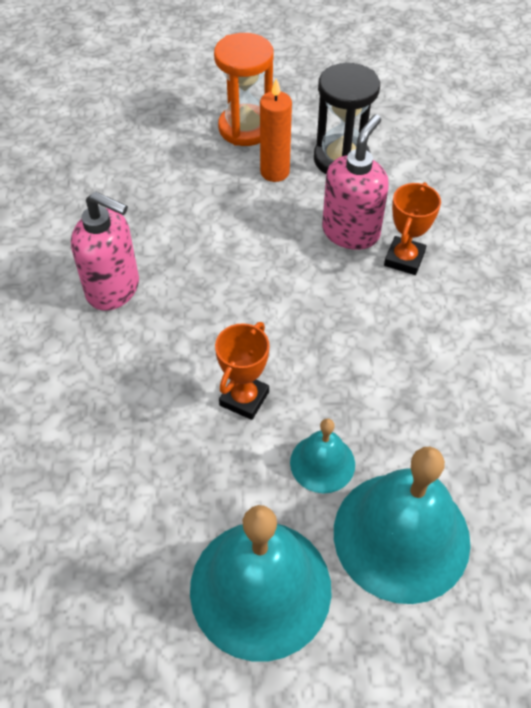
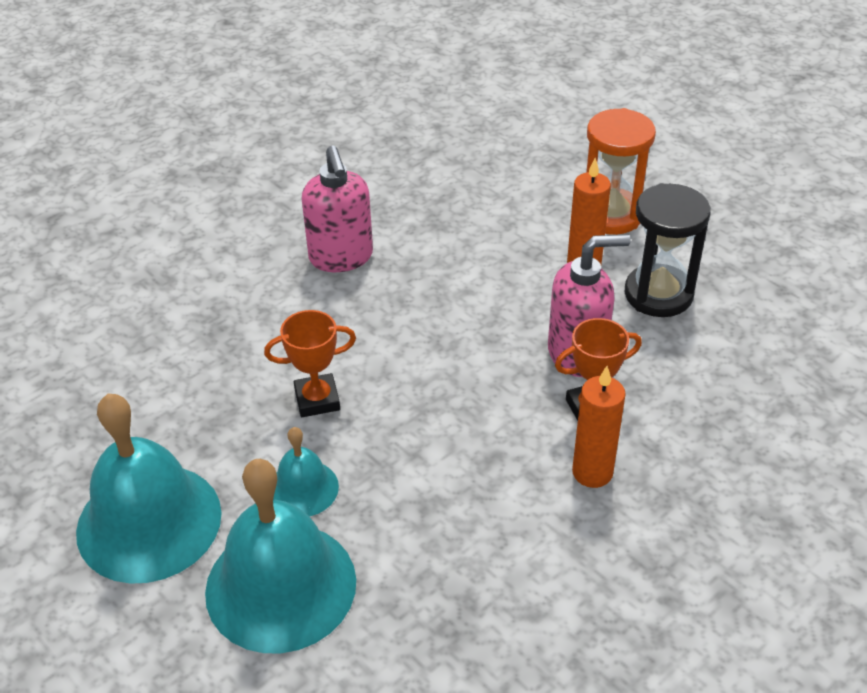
camera: 50 degrees right, 10 degrees down
none -> orange candle [572,366,626,488]

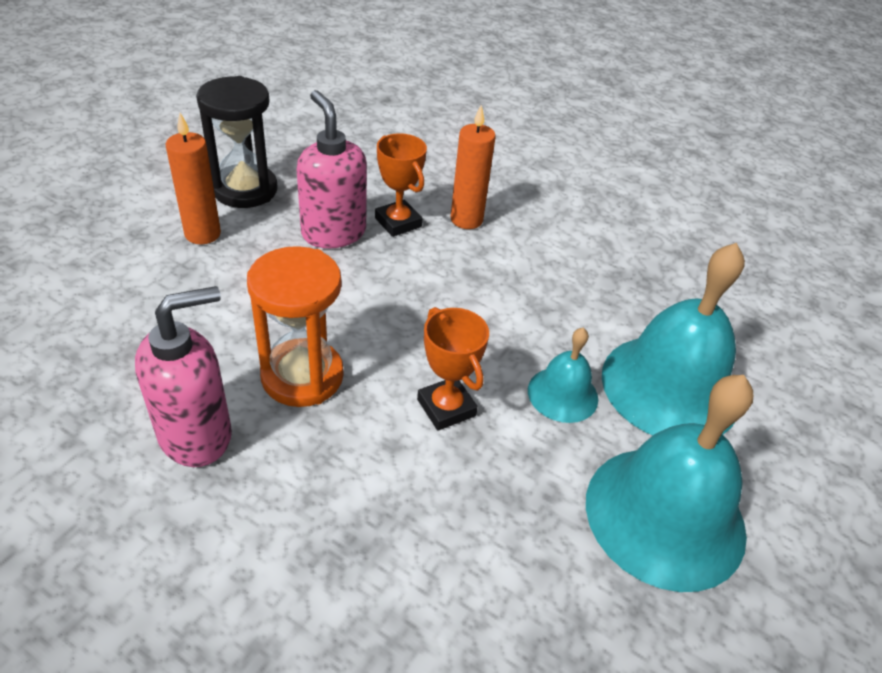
camera: 110 degrees left, 0 degrees up
orange hourglass [586,108,656,235] -> orange hourglass moved to [247,246,344,407]

